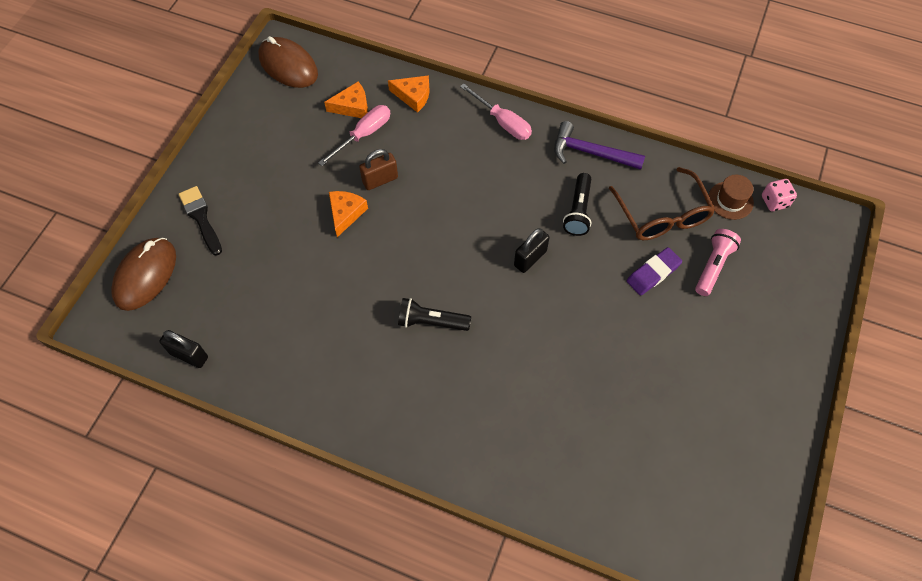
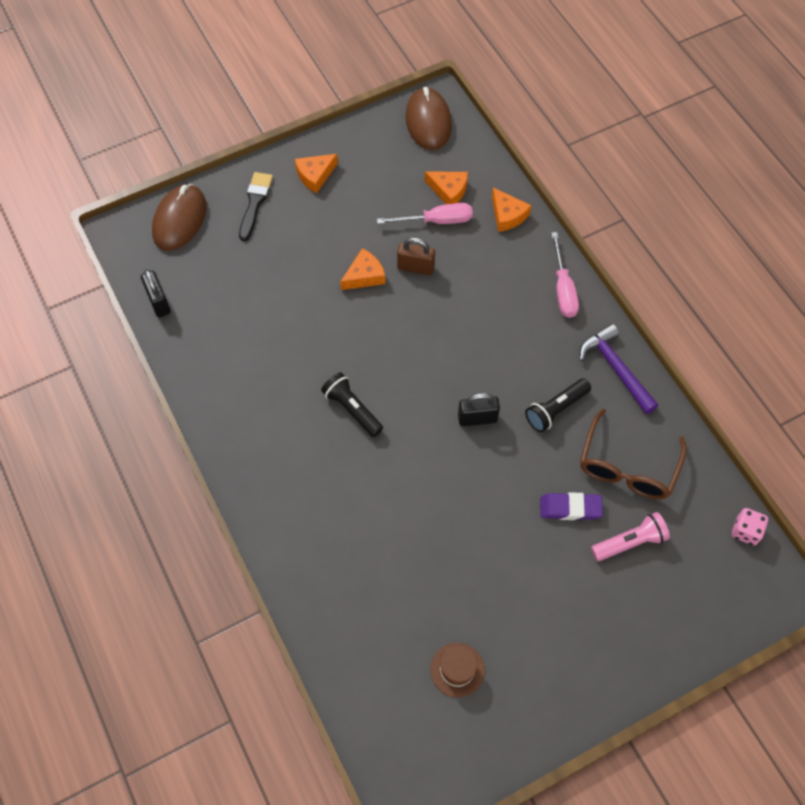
camera: 40 degrees right, 0 degrees up
brown mouse [111,238,176,311] -> brown mouse turned 45 degrees counterclockwise [152,184,207,251]
brown hat [709,175,754,220] -> brown hat moved to [430,643,485,698]
none -> orange cheese [295,154,338,193]

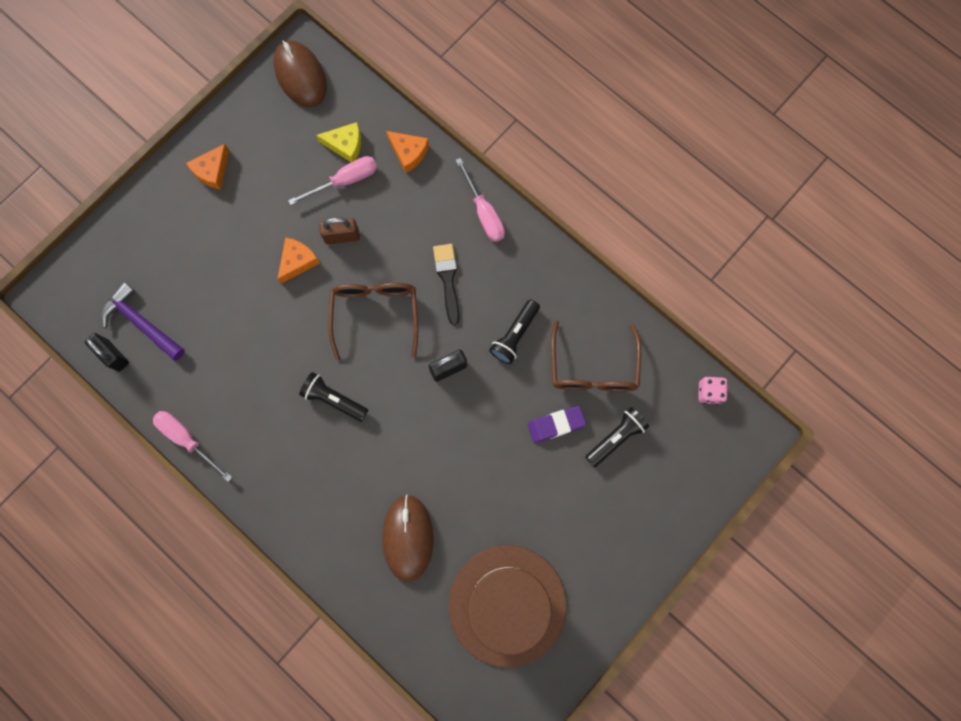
camera: 20 degrees left, 15 degrees up
brown mouse [152,184,207,251] -> brown mouse moved to [382,495,434,582]
black brush [239,172,273,241] -> black brush moved to [433,244,459,325]
orange cheese [425,171,468,204] -> yellow cheese [316,122,361,162]
brown hat [430,643,485,698] -> brown hat [449,545,567,668], size x2.44
purple hammer [579,324,659,414] -> purple hammer moved to [101,282,185,361]
pink flashlight [591,512,670,561] -> black flashlight [585,407,649,467]
none -> pink screwdriver [153,411,232,482]
none -> brown glasses [328,282,418,360]

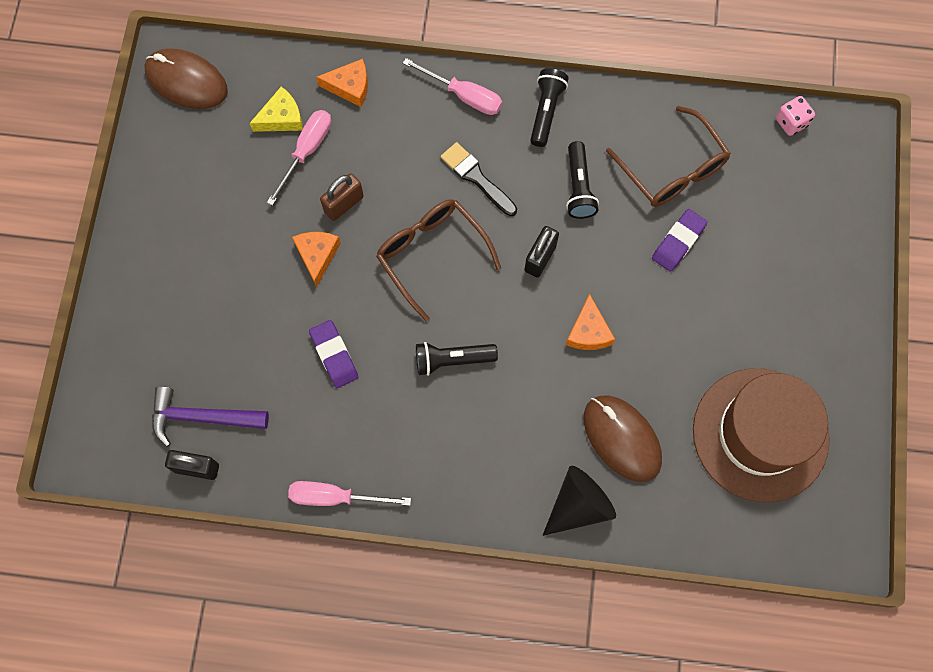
camera: 35 degrees left, 5 degrees down
orange cheese [186,144,229,190] -> orange cheese moved to [566,294,615,350]
black flashlight [585,407,649,467] -> black flashlight moved to [530,68,569,147]
none -> purple eraser [309,320,358,388]
none -> black cone [542,466,616,536]

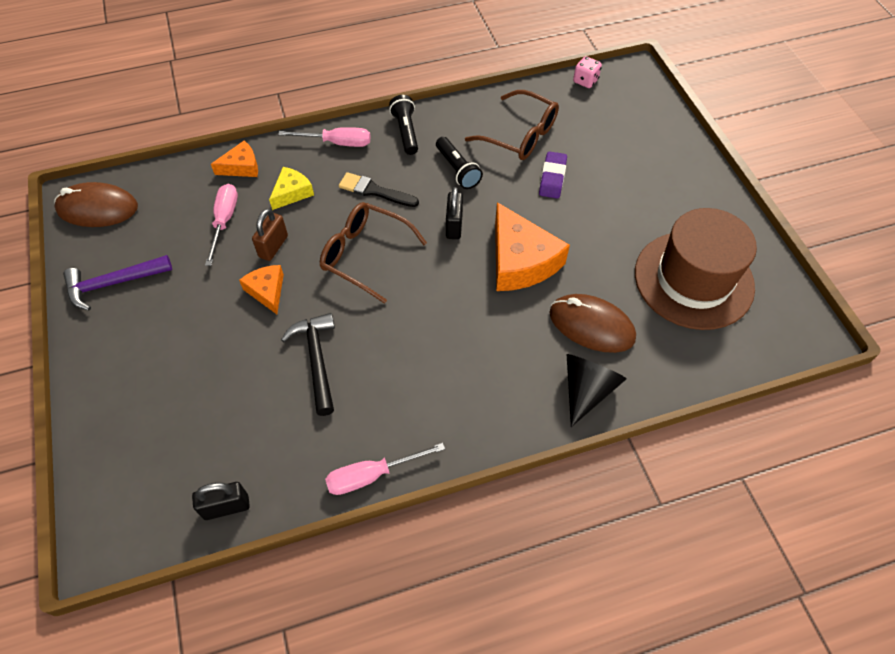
camera: 25 degrees left, 15 degrees down
purple hammer [152,386,269,447] -> purple hammer moved to [63,255,172,310]
yellow cheese [249,86,303,132] -> yellow cheese moved to [269,167,314,210]
purple eraser [309,320,358,388] -> black hammer [281,313,335,416]
black flashlight [416,342,498,376] -> none
orange cheese [566,294,615,350] -> orange cheese [495,202,570,291], size x1.87

